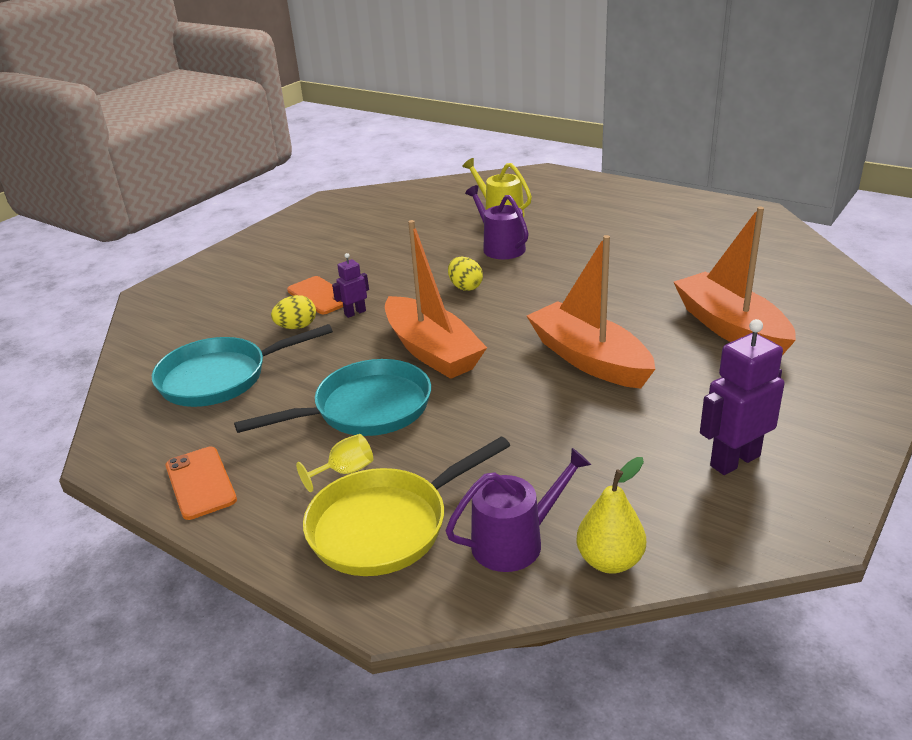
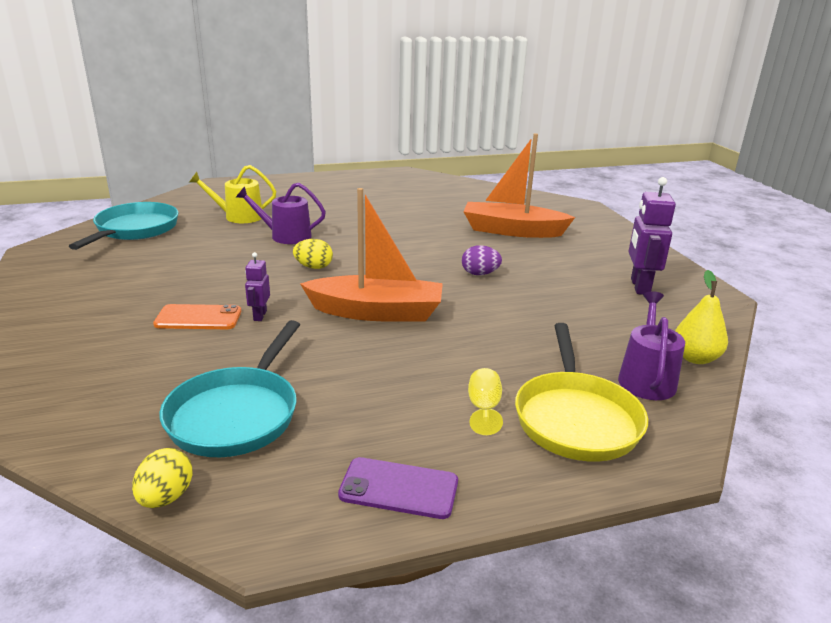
camera: 55 degrees left, 5 degrees down
orange phone [166,447,237,520] -> purple phone [338,457,458,519]
turquoise pan [234,359,431,436] -> turquoise pan moved to [69,202,179,250]
yellow egg [271,295,316,329] -> yellow egg moved to [132,448,193,508]
orange boat [527,235,655,389] -> purple egg [462,245,502,275]

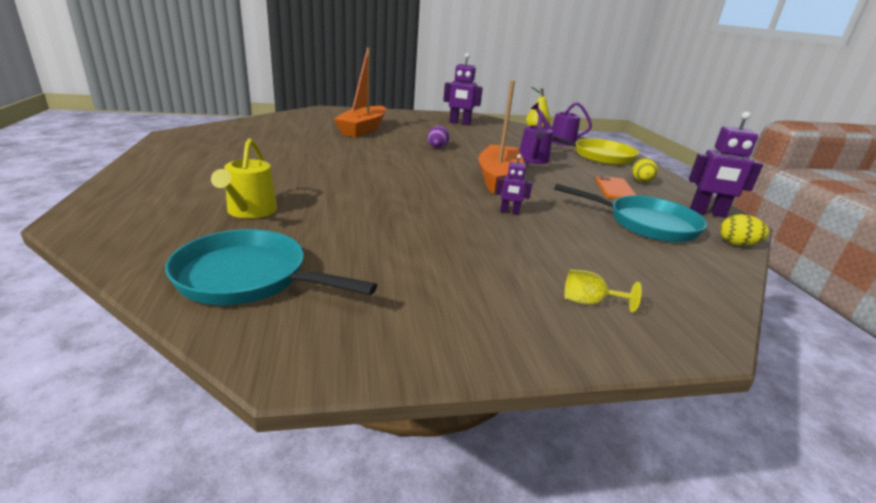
camera: 85 degrees left, 0 degrees up
orange phone [153,304,241,329] -> orange phone moved to [595,175,637,199]
purple watering can [236,183,326,244] -> purple watering can moved to [519,111,553,164]
yellow egg [293,239,333,269] -> yellow egg moved to [632,158,658,182]
purple phone [338,457,458,519] -> none
yellow goblet [468,368,503,435] -> yellow goblet moved to [564,270,642,313]
none -> purple robot [689,112,763,218]

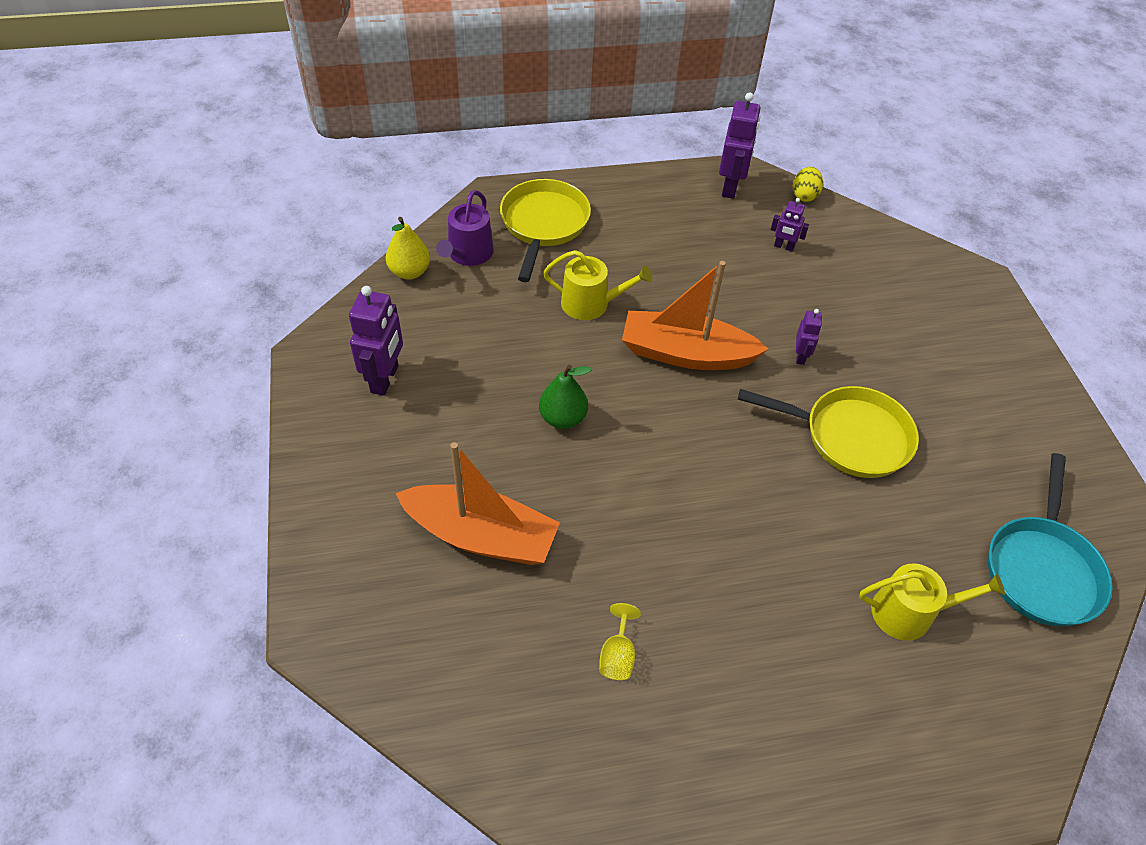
camera: 90 degrees left, 25 degrees up
purple egg [428,125,449,148] -> green pear [539,364,592,429]
purple watering can [519,111,553,164] -> yellow watering can [543,250,652,320]
turquoise pan [554,183,707,242] -> purple robot [771,198,809,252]
yellow goblet [564,270,642,313] -> yellow goblet moved to [599,603,641,680]
orange phone [595,175,637,199] -> none
yellow egg [632,158,658,182] -> none
none -> yellow pan [738,386,919,478]

